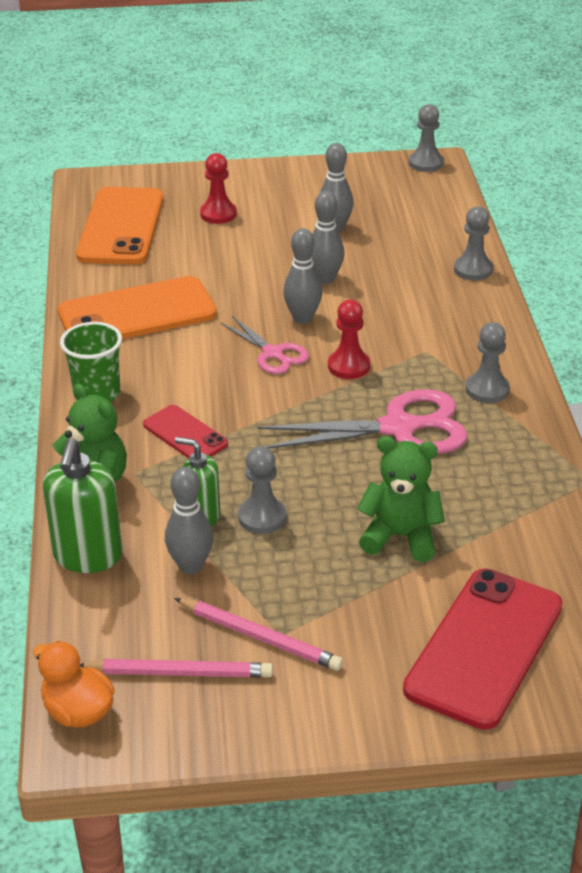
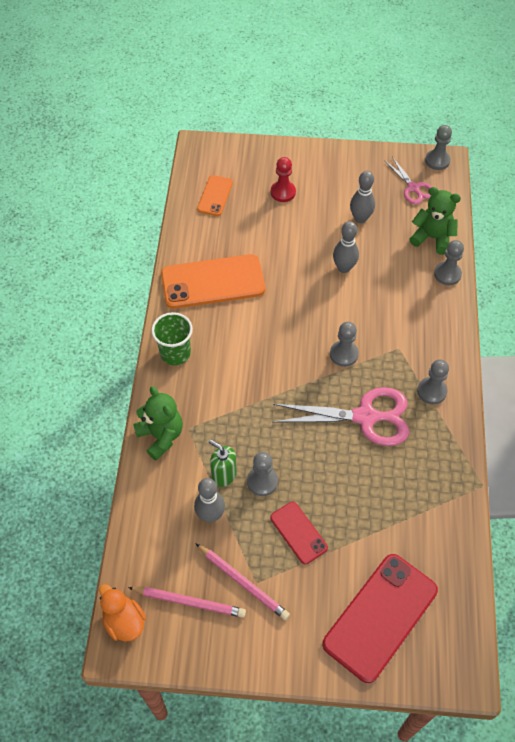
camera: 10 degrees right, 20 degrees up
green soap dispenser [43,438,122,573] -> none
orange phone [76,187,163,265] -> orange phone [197,175,233,216], size x0.53
red phone [143,405,228,458] -> red phone moved to [270,502,328,565]
pink scissors [220,316,309,374] -> pink scissors moved to [384,157,432,204]
grey bowling pin [283,228,322,324] -> none
red pawn [328,300,370,379] -> grey pawn [330,322,359,367]
green teddy bear [357,436,445,562] -> green teddy bear moved to [410,187,461,255]

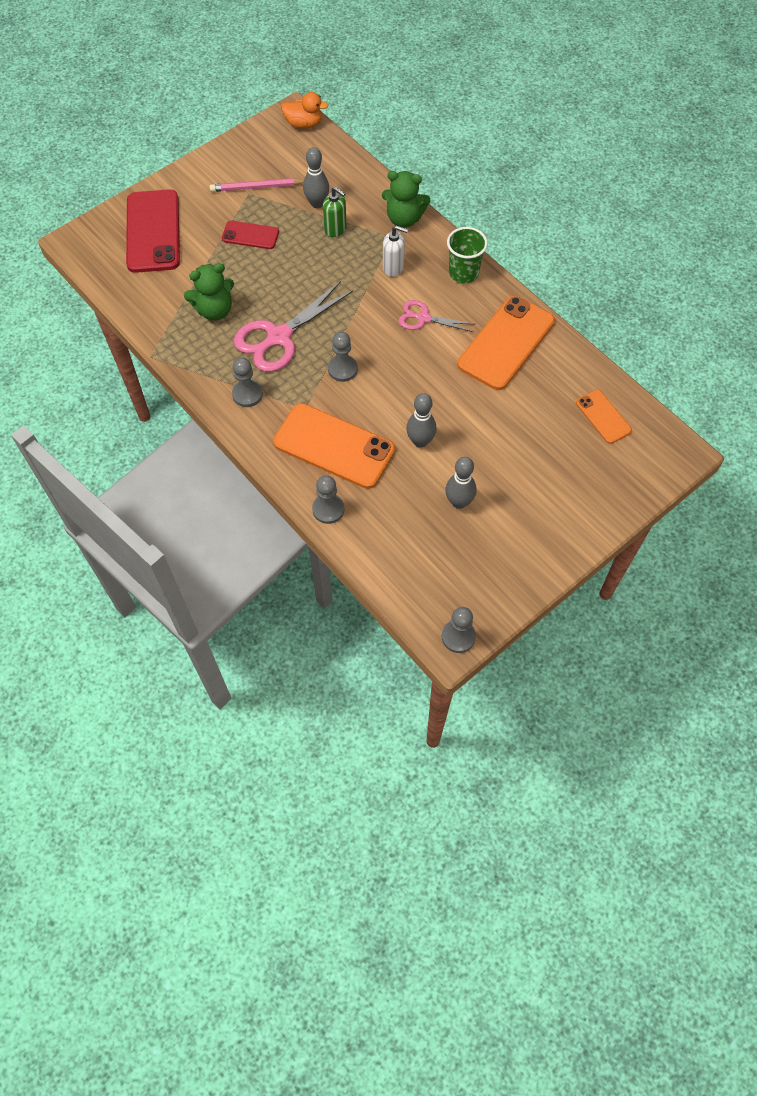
camera: 135 degrees right, 5 degrees up
pink pencil [128,587,246,618] -> none
green soap dispenser [209,439,237,487] -> green soap dispenser turned 45 degrees clockwise [323,187,347,237]
grey pawn [247,452,278,496] -> none
red pawn [271,157,296,202] -> none
pink scissors [384,157,432,204] -> pink scissors moved to [399,300,474,332]
green teddy bear [410,187,461,255] -> green teddy bear moved to [184,263,234,320]
none -> orange phone [273,403,395,489]
none -> white soap dispenser [383,226,408,277]

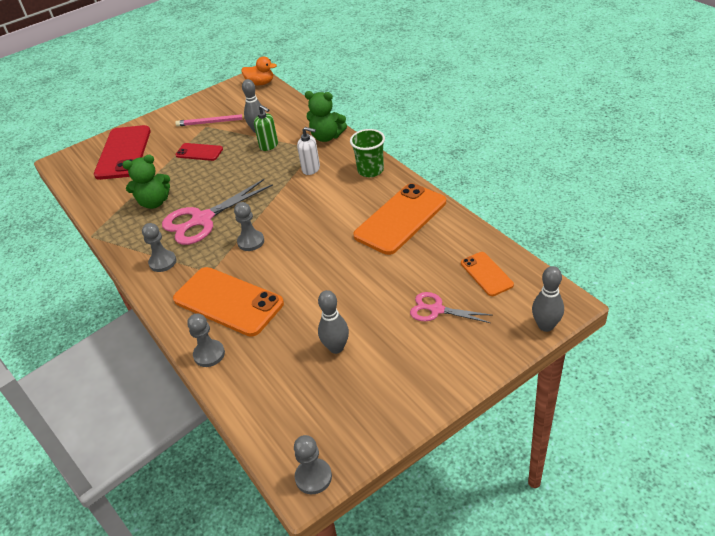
camera: 10 degrees right, 20 degrees down
pink scissors [399,300,474,332] -> pink scissors moved to [410,292,491,323]
grey bowling pin [406,393,437,448] -> grey bowling pin moved to [532,266,564,332]

